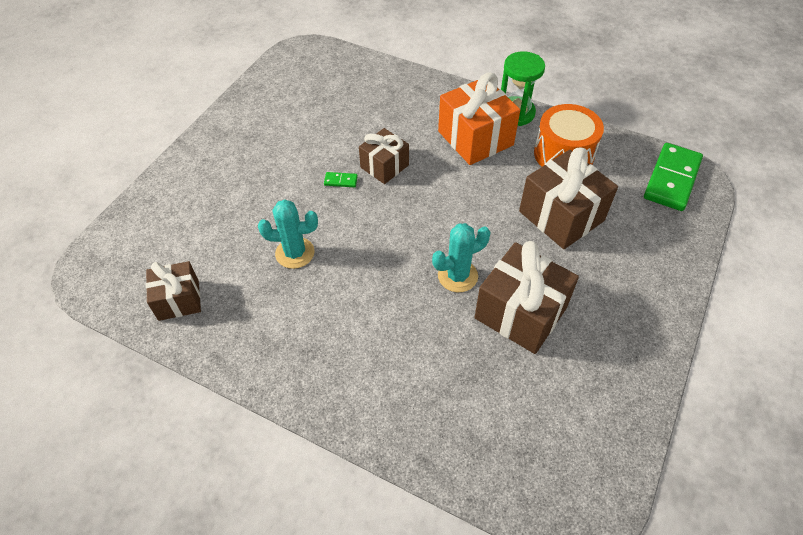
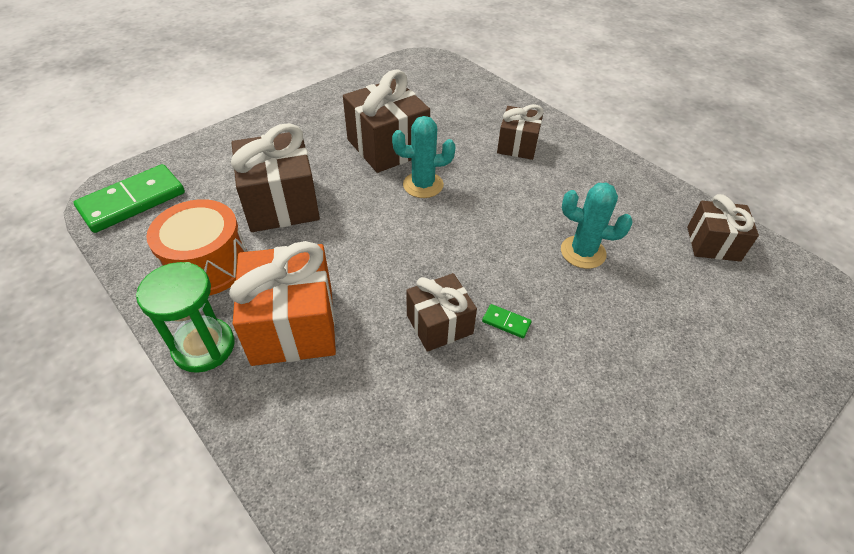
camera: 160 degrees left, 5 degrees down
none -> brown gift [497,104,544,160]

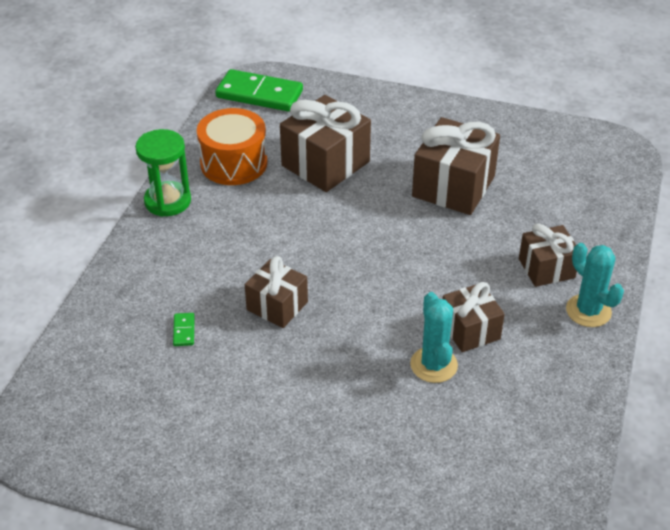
camera: 60 degrees right, 5 degrees down
orange gift [229,241,336,366] -> none
turquoise cactus [392,116,455,198] -> turquoise cactus moved to [566,243,624,327]
green domino [482,304,532,338] -> green domino moved to [173,313,195,346]
brown gift [687,194,759,262] -> brown gift moved to [443,282,505,352]

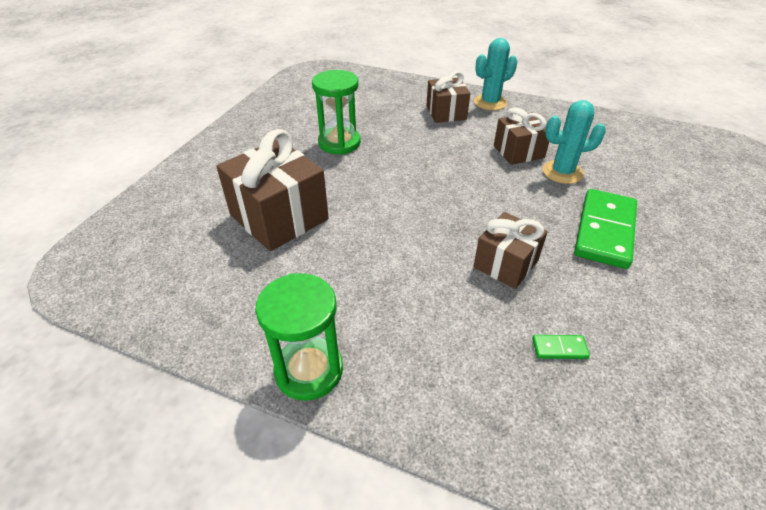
camera: 85 degrees left, 0 degrees up
orange drum [197,108,267,185] -> none
green domino [215,69,303,112] -> green domino moved to [574,189,637,269]
brown gift [412,117,500,215] -> green hourglass [312,70,361,155]

